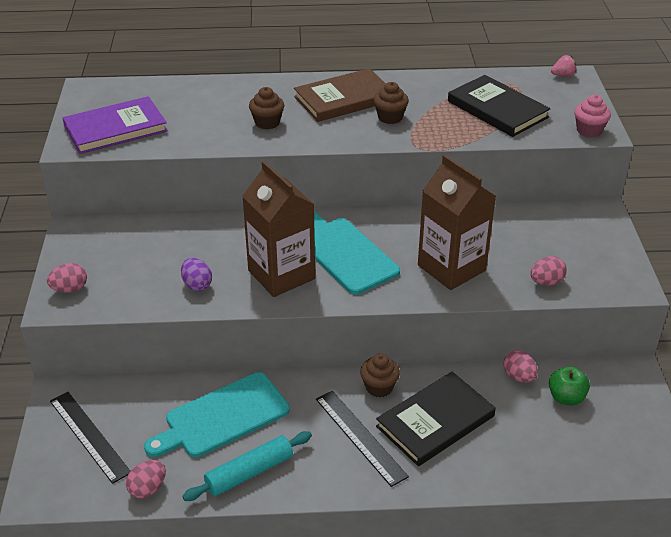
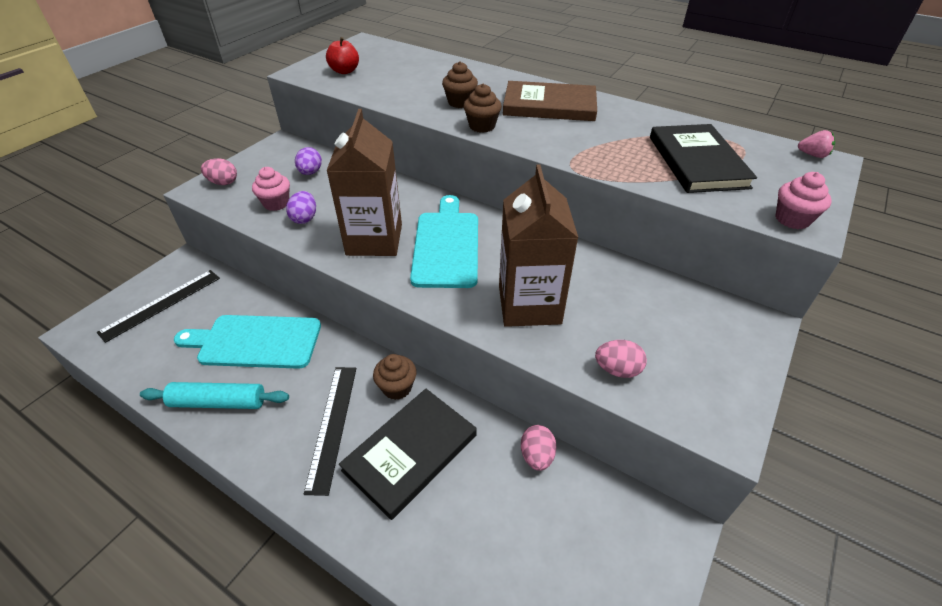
camera: 35 degrees right, 5 degrees up
black ruler [50,392,130,484] -> black ruler turned 45 degrees clockwise [96,270,220,343]
purple book [63,96,168,154] -> red apple [326,37,359,74]
pink egg [126,460,166,498] -> none
brown cupcake [373,82,409,124] -> brown cupcake moved to [463,84,502,133]
black book [376,372,496,466] -> black book turned 45 degrees counterclockwise [339,389,477,520]
green apple [549,366,590,405] -> none
none -> pink cupcake [252,167,290,211]
none -> purple egg [295,147,322,175]

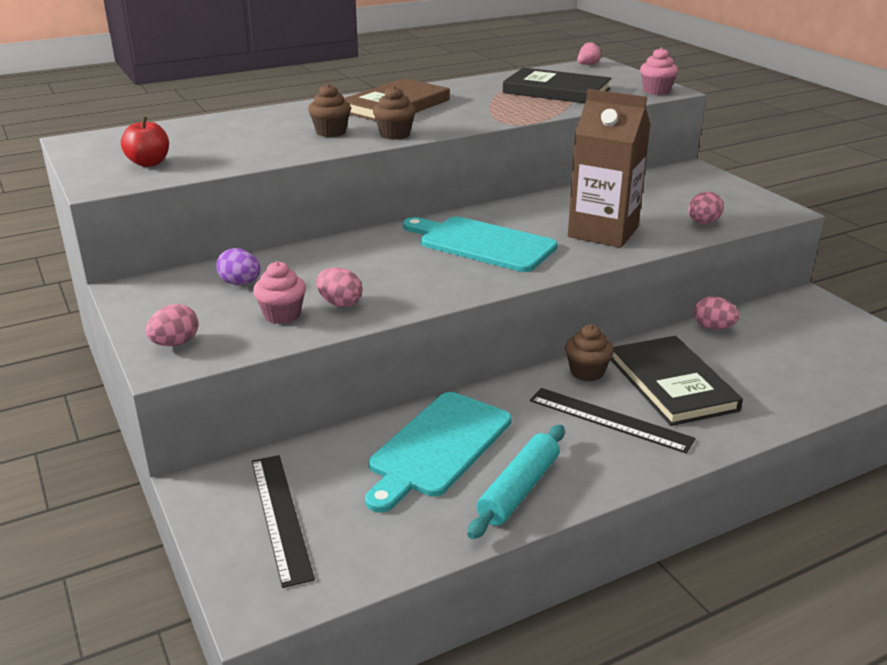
camera: 60 degrees left, 15 degrees down
purple egg [286,191,316,224] -> pink egg [316,268,362,307]
brown carton [326,109,402,256] -> none

